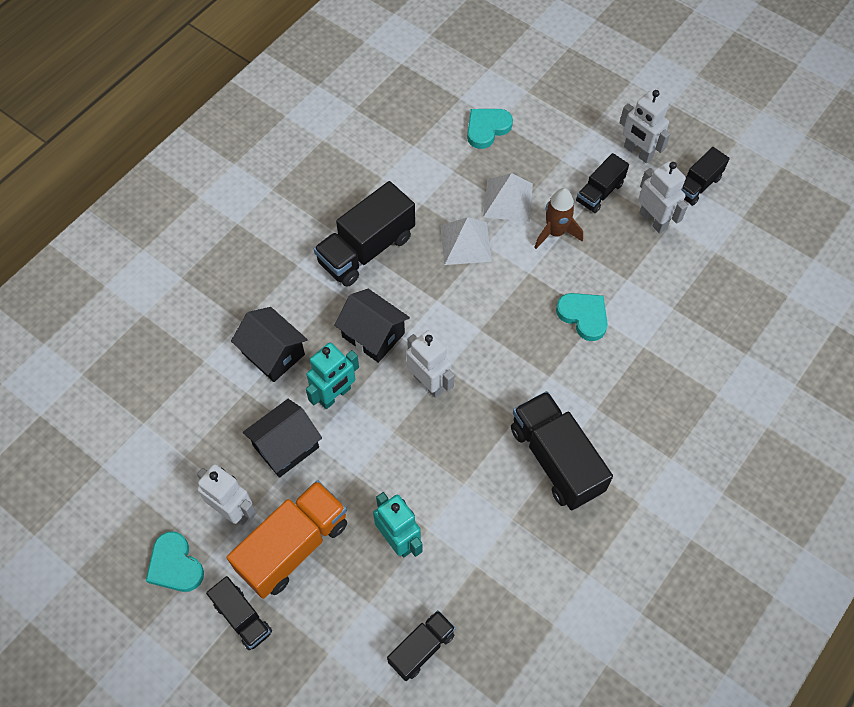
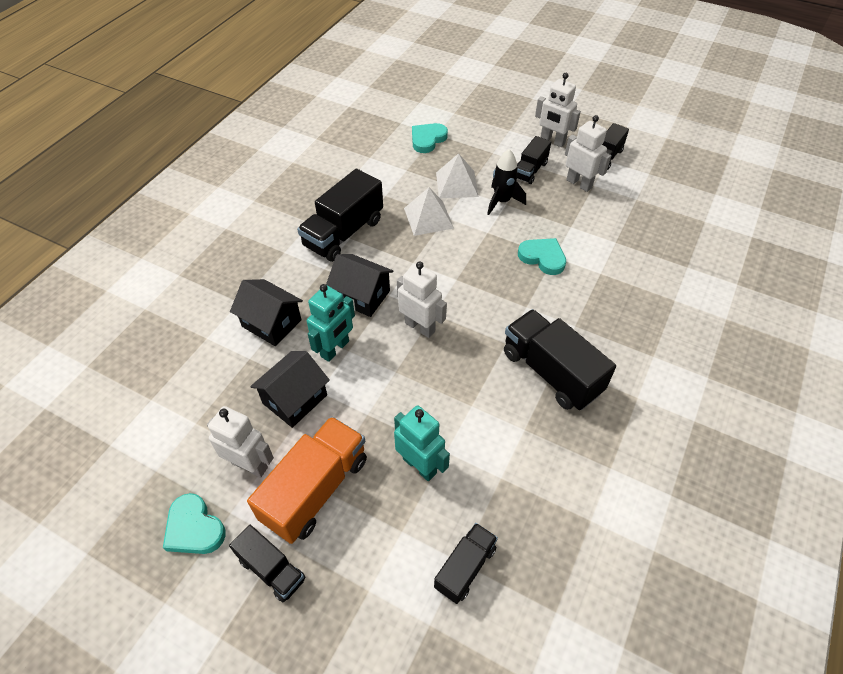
camera: 10 degrees left, 10 degrees down
brown rocket [534,188,583,249] -> black rocket [487,149,526,215]

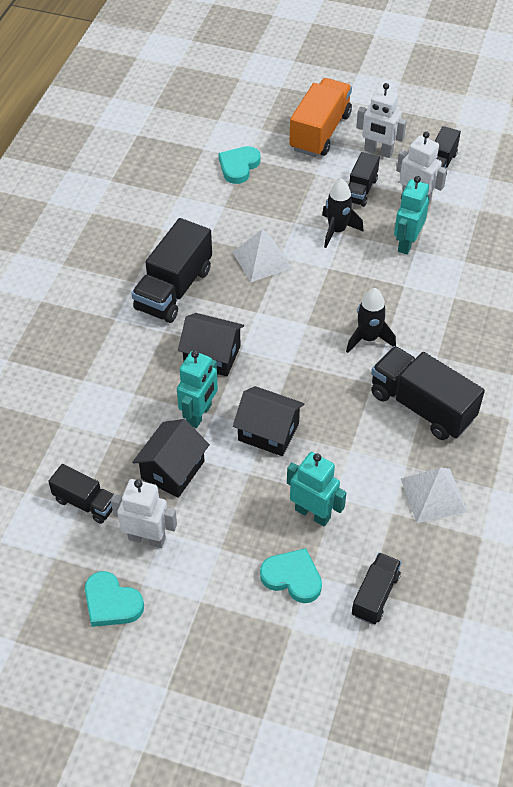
camera: 10 degrees left, 0 degrees up
black truck [229,525,306,602] -> black truck moved to [48,464,114,524]
black house [230,279,303,346] -> black house moved to [233,386,305,456]
orange truck [247,416,367,544] -> orange truck moved to [289,78,352,157]
white robot [397,262,447,338] -> none
white pyramid [436,153,478,198] -> white pyramid moved to [401,468,467,523]
turquoise heart [518,238,566,275] -> turquoise heart moved to [260,548,322,603]
none -> black rocket [346,288,396,353]
none -> turquoise robot [394,176,429,255]

